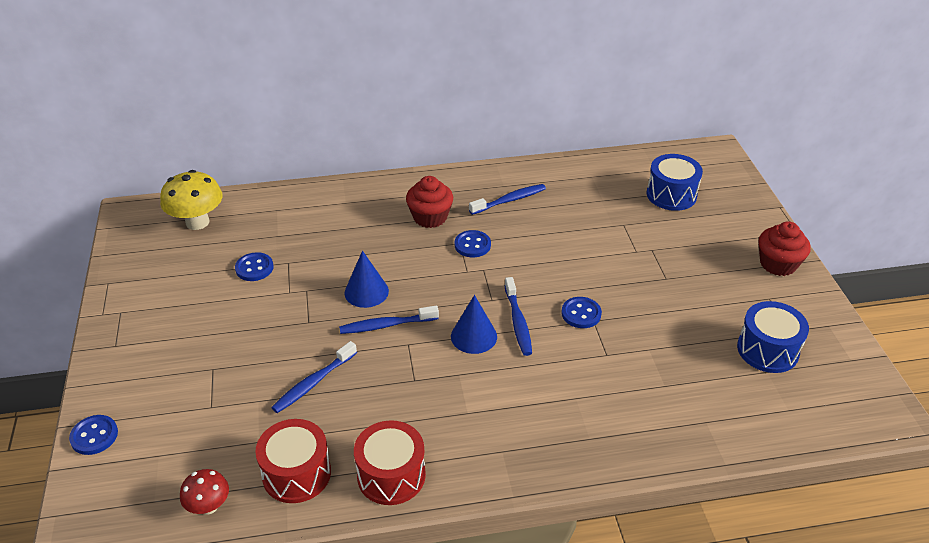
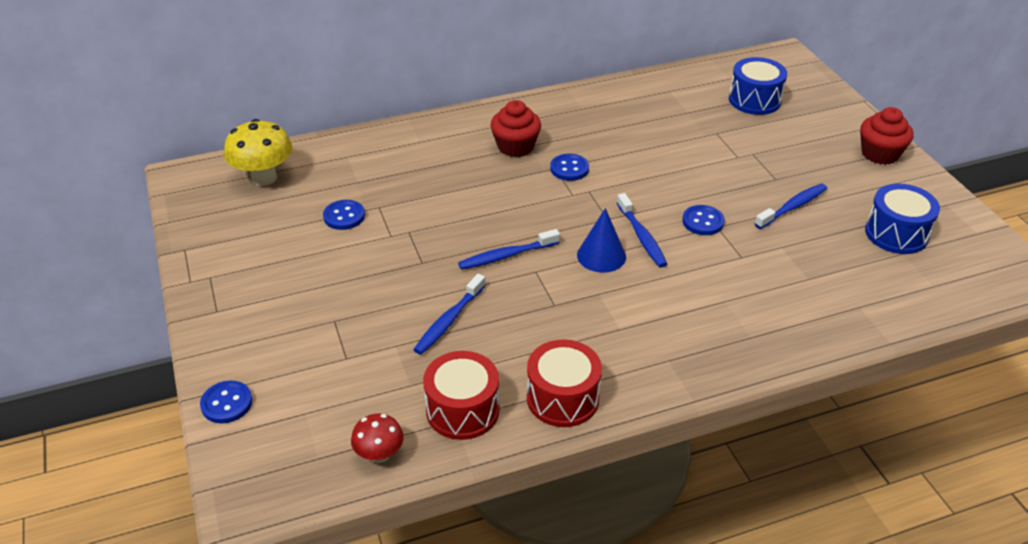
camera: 10 degrees left, 0 degrees up
blue cone [345,251,389,308] -> none
blue toothbrush [469,184,546,215] -> blue toothbrush moved to [754,183,827,229]

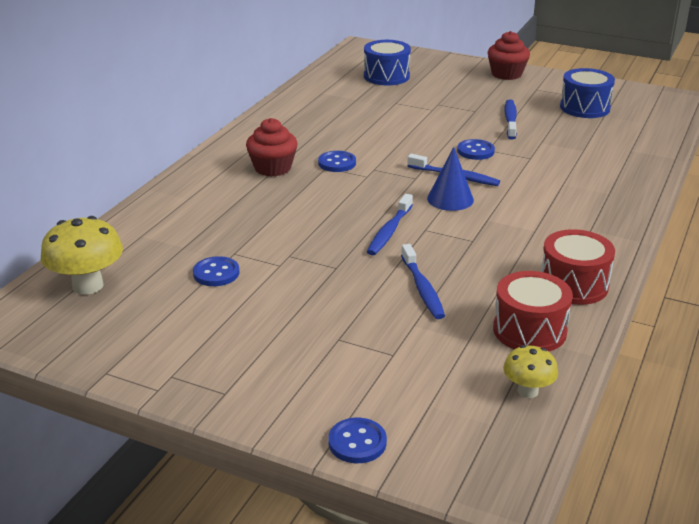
camera: 45 degrees left, 10 degrees down
red mushroom [351,413,404,463] -> yellow mushroom [503,345,558,398]

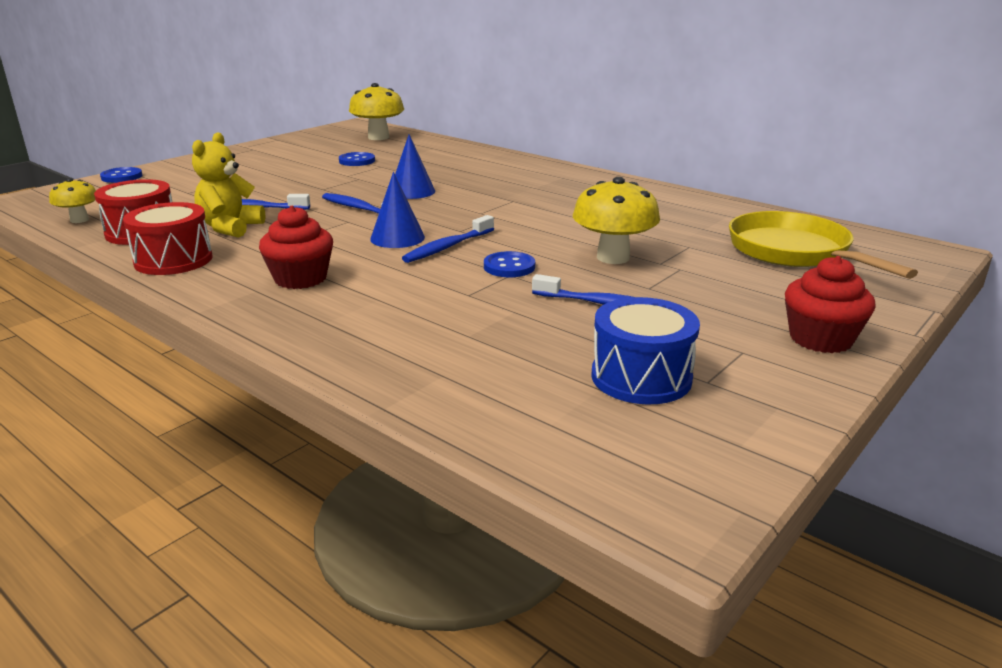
camera: 105 degrees right, 5 degrees down
red cupcake [246,118,297,177] -> red cupcake moved to [259,206,333,289]
blue button [318,151,356,172] -> none
blue drum [364,40,411,85] -> yellow pan [729,211,918,279]
none -> yellow teddy bear [192,132,265,238]
none -> blue cone [395,134,435,199]
none -> yellow mushroom [573,177,660,264]

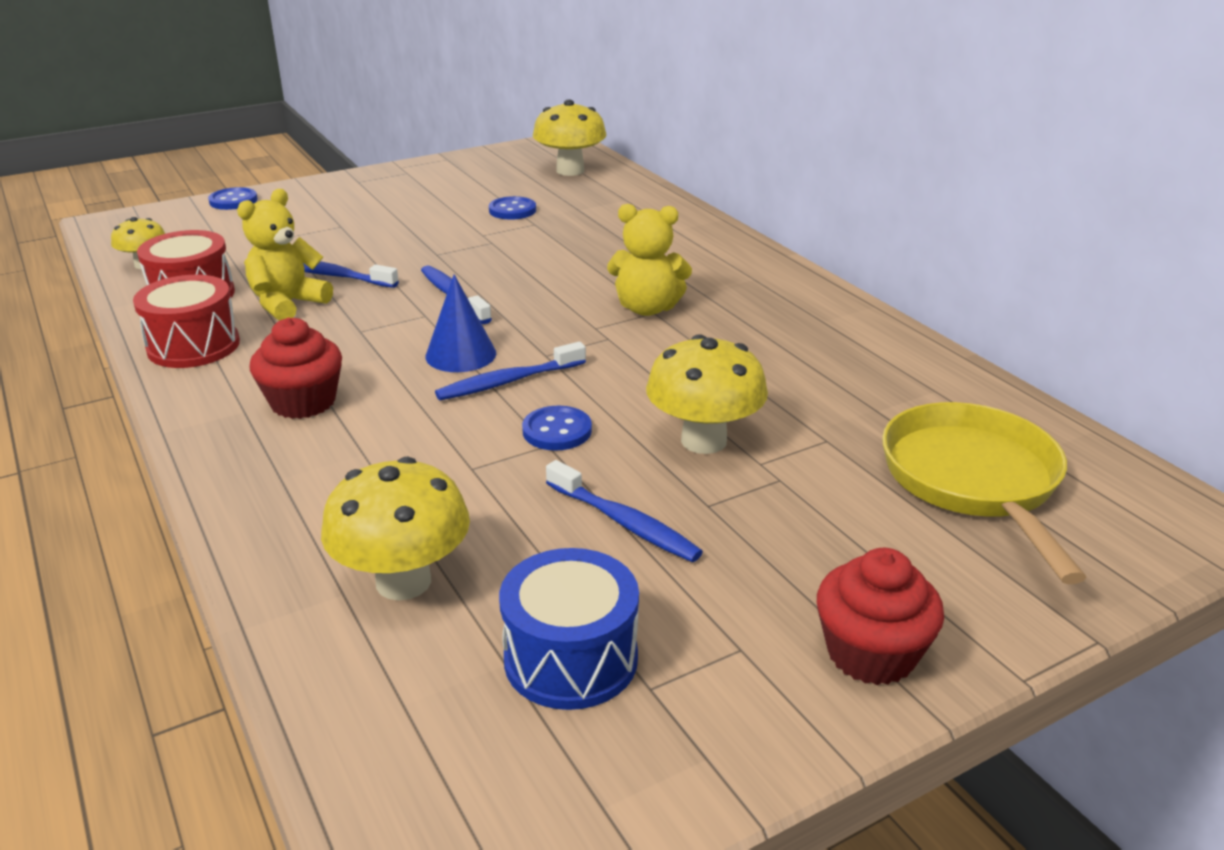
camera: 20 degrees right, 5 degrees up
blue cone [395,134,435,199] -> none
none -> yellow mushroom [321,457,470,601]
none -> yellow teddy bear [607,204,692,316]

